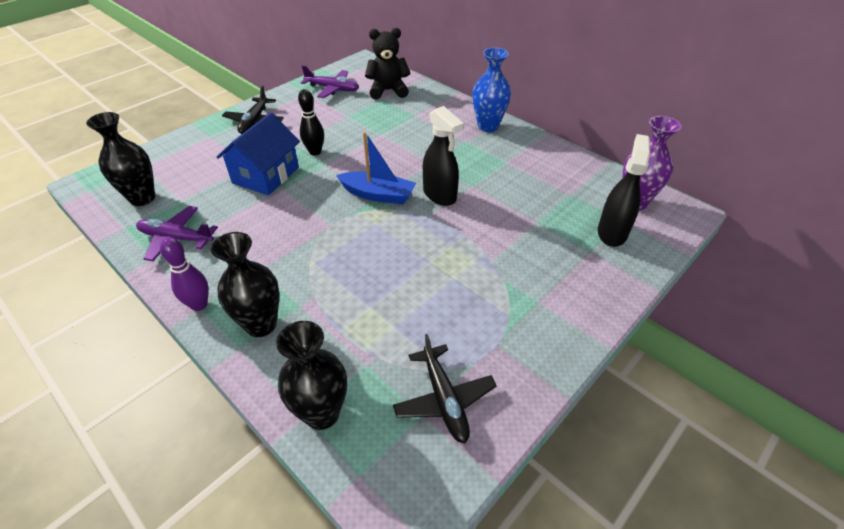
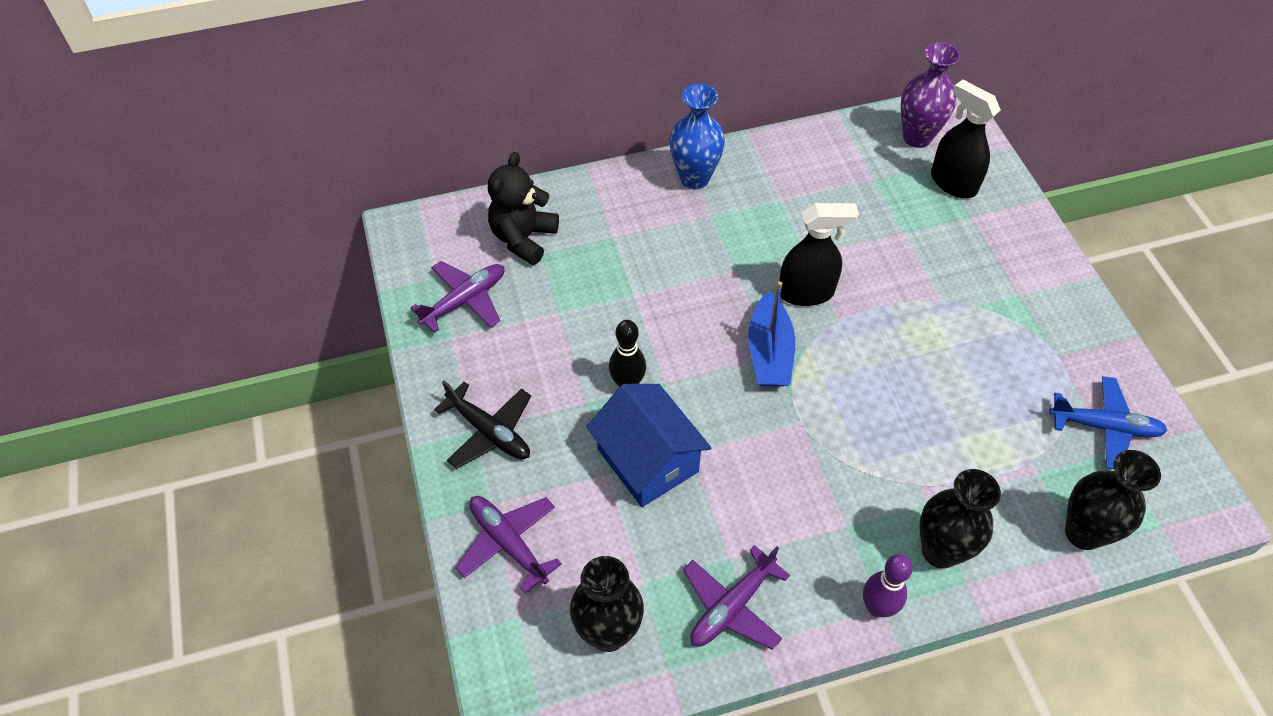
camera: 60 degrees left, 10 degrees up
blue boat [336,132,416,204] -> blue boat turned 135 degrees clockwise [748,281,795,387]
black plane [393,334,497,443] -> blue plane [1049,376,1168,469]
none -> purple plane [455,496,562,593]

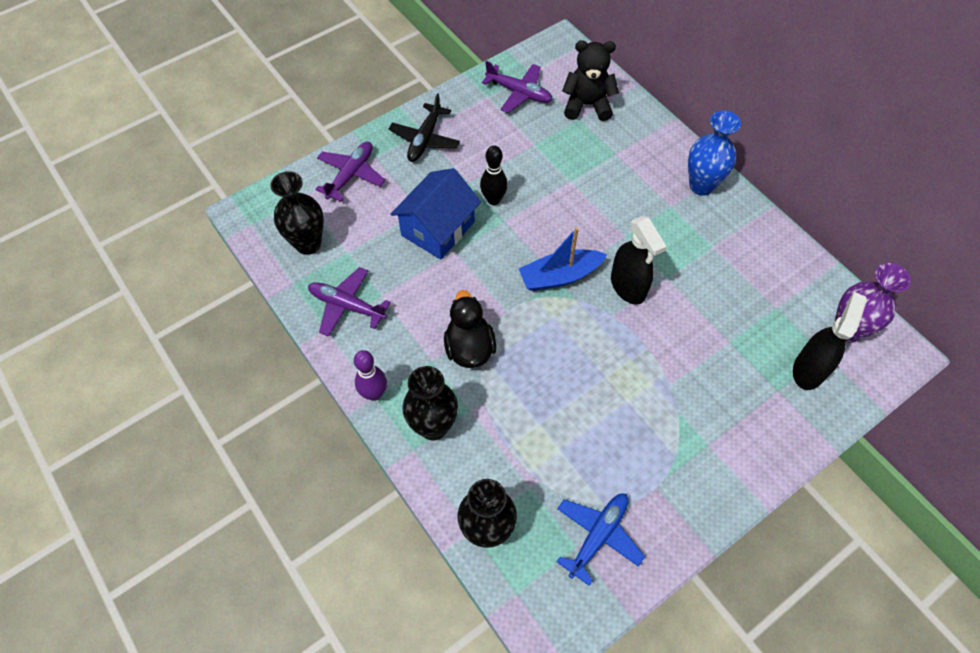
camera: 70 degrees right, 5 degrees up
blue plane [1049,376,1168,469] -> blue plane turned 135 degrees counterclockwise [556,494,645,586]
none -> black duck [444,290,496,368]

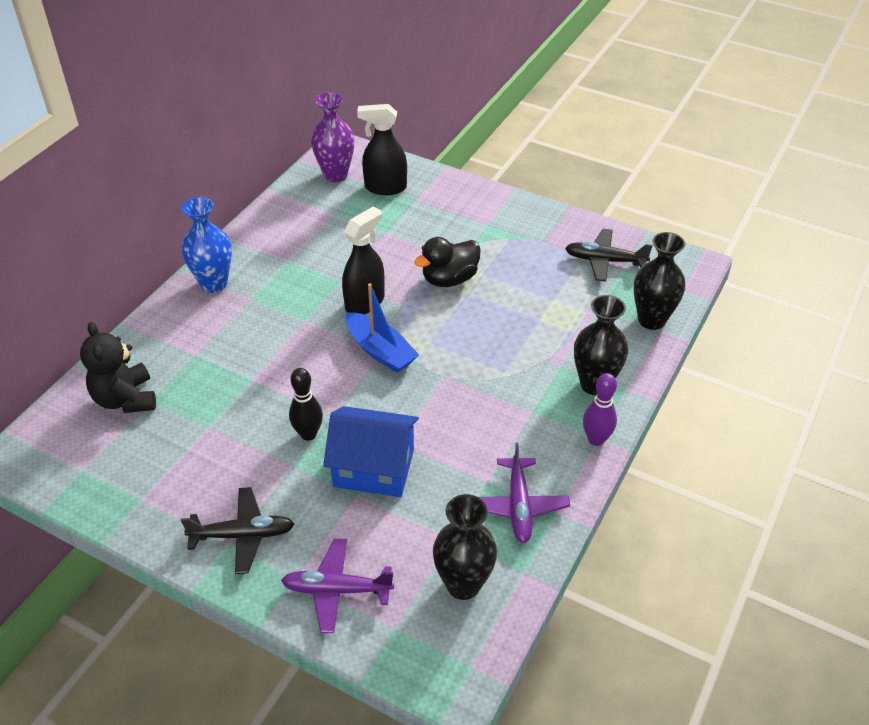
camera: 115 degrees left, 15 degrees down
black duck [444,290,496,368] -> black duck moved to [414,237,481,287]
purple plane [482,61,553,113] -> none
blue plane [556,494,645,586] -> black plane [565,229,653,281]

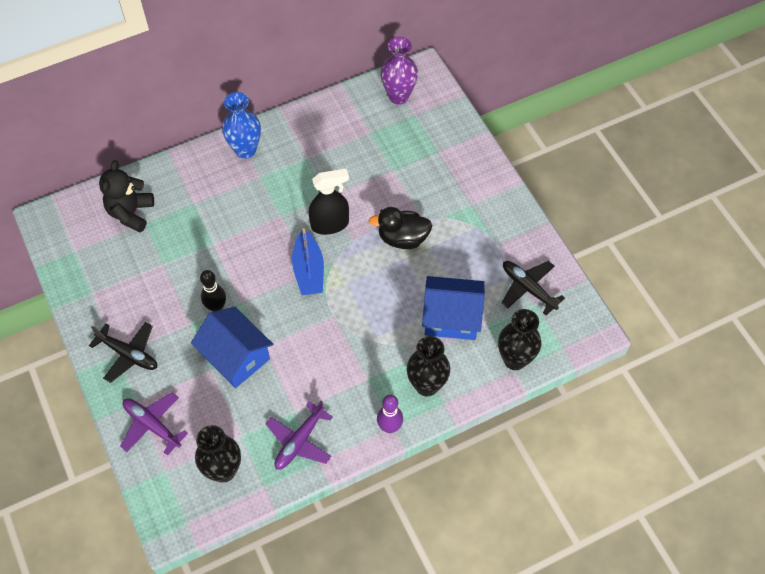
camera: 35 degrees right, 15 degrees up
black spray bottle [357,104,407,195] -> none
none -> blue house [422,276,485,340]

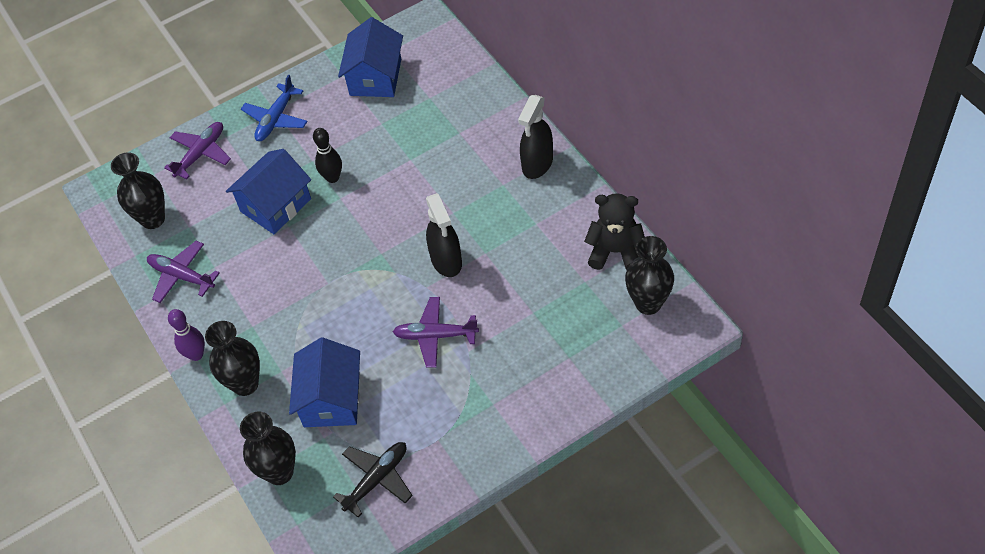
camera: 90 degrees right, 5 degrees down
black plane [89,322,157,383] -> blue plane [241,75,308,141]
black teddy bear [99,160,154,232] -> black teddy bear moved to [584,193,645,270]
blue vase [222,92,261,159] -> black spray bottle [518,95,553,179]
blue boat [292,228,324,295] -> none
black duck [368,207,432,249] -> purple plane [393,297,479,368]
purple vase [381,37,418,104] -> black vase [625,236,674,315]
none -> blue house [338,17,403,97]

